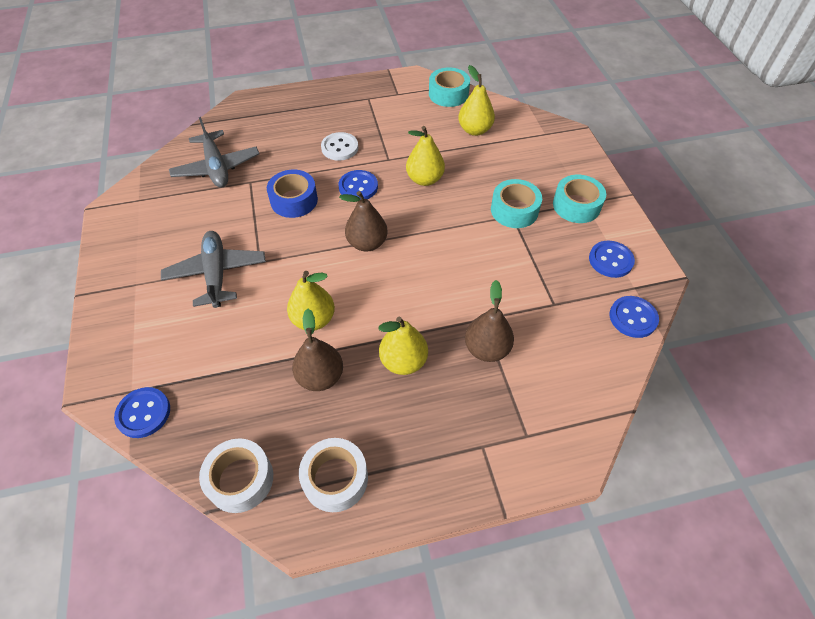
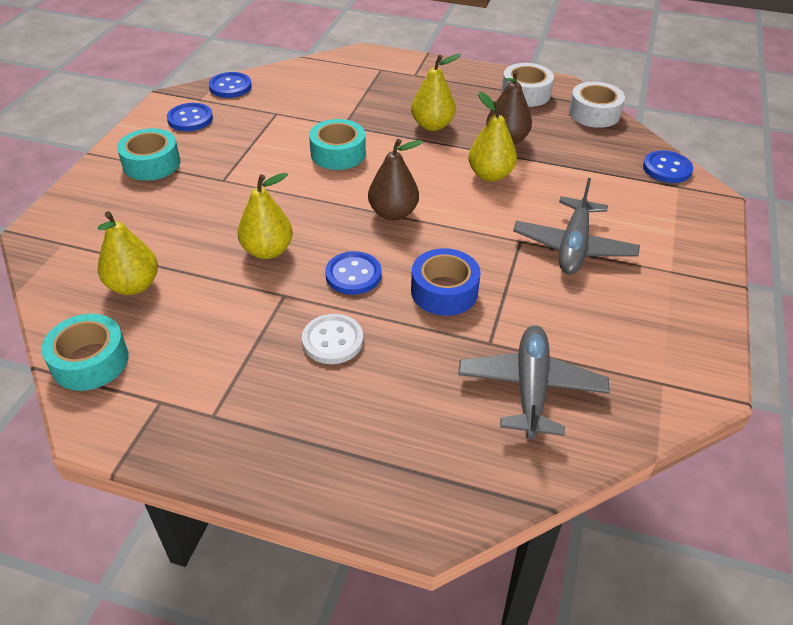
camera: 150 degrees left, 10 degrees down
brown pear [465,280,514,362] -> none
turquoise tape [491,179,542,228] -> turquoise tape moved to [309,119,366,170]

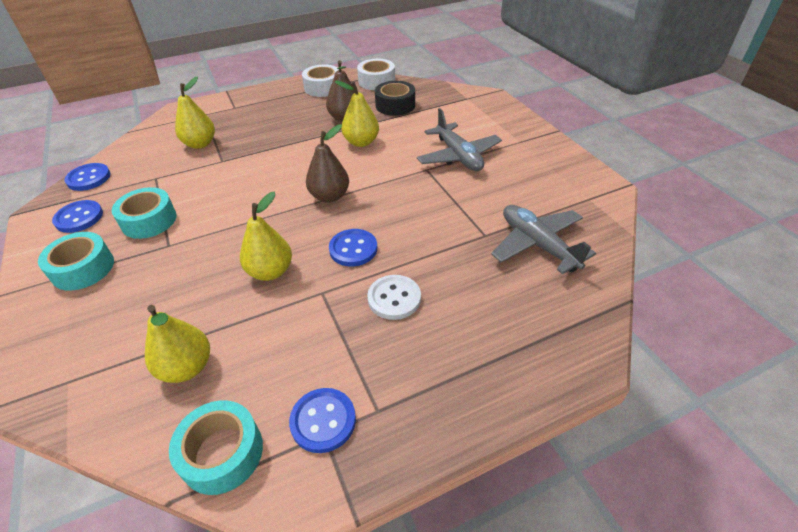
camera: 40 degrees left, 0 degrees up
turquoise tape [309,119,366,170] -> turquoise tape moved to [112,187,177,239]
yellow pear [411,54,461,131] -> yellow pear moved to [175,76,215,149]
blue tape [411,248,481,316] -> none
blue button [643,150,693,183] -> blue button moved to [289,388,356,453]
none -> black tape [375,81,415,116]

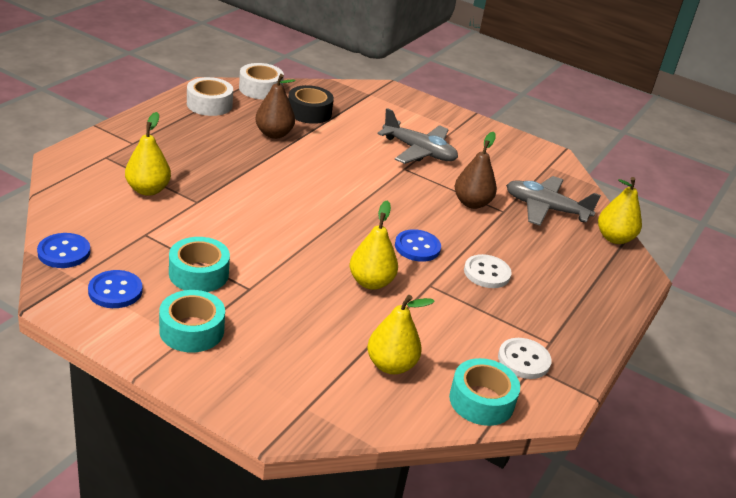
camera: 40 degrees left, 10 degrees down
blue button [289,388,356,453] -> white button [498,338,552,379]
brown pear [306,124,349,203] -> brown pear moved to [455,132,497,209]
yellow pear [335,81,379,147] -> yellow pear moved to [598,177,642,244]

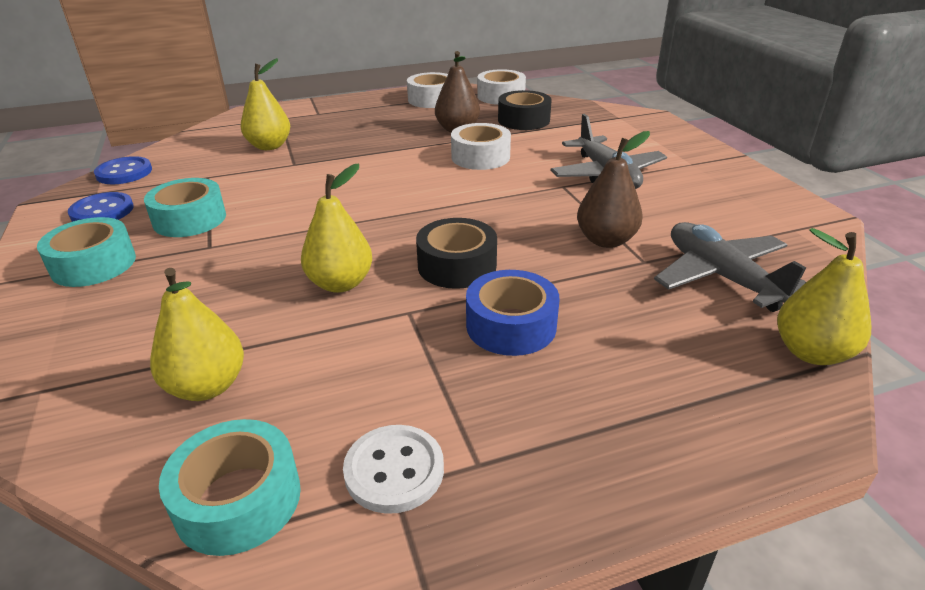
camera: 45 degrees right, 0 degrees up
blue button [395,229,441,262] -> black tape [416,218,497,289]
white button [464,254,512,288] -> blue tape [466,270,559,356]
none -> white tape [451,123,511,170]

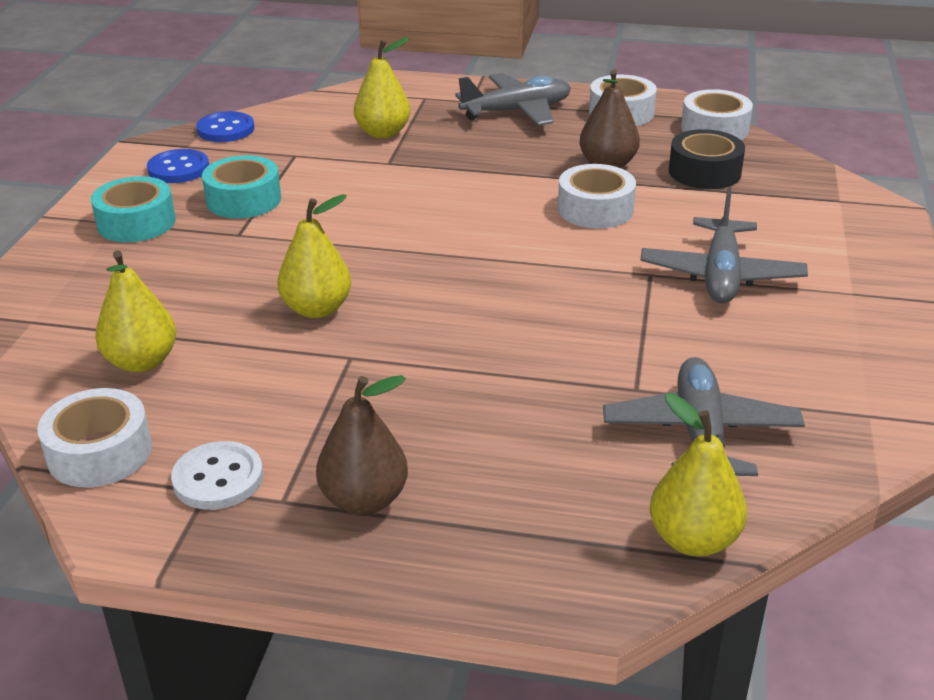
camera: 30 degrees right, 0 degrees up
turquoise tape [159,419,301,556] -> white tape [37,388,152,487]
black tape [416,218,497,289] -> none
blue tape [466,270,559,356] -> none
brown pear [577,131,650,248] -> brown pear moved to [316,375,408,515]
none -> grey plane [455,73,571,126]

